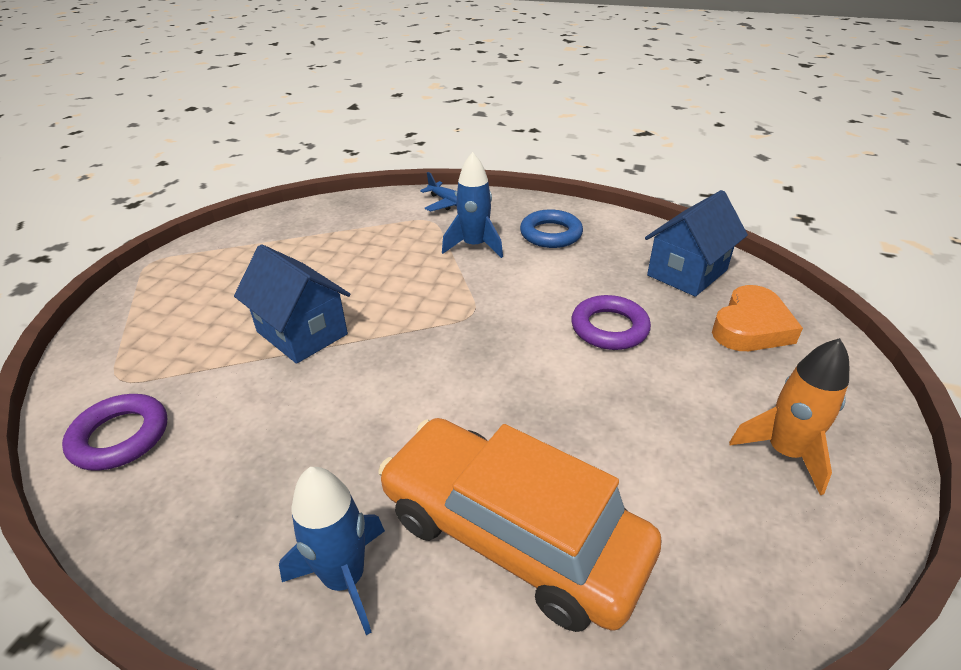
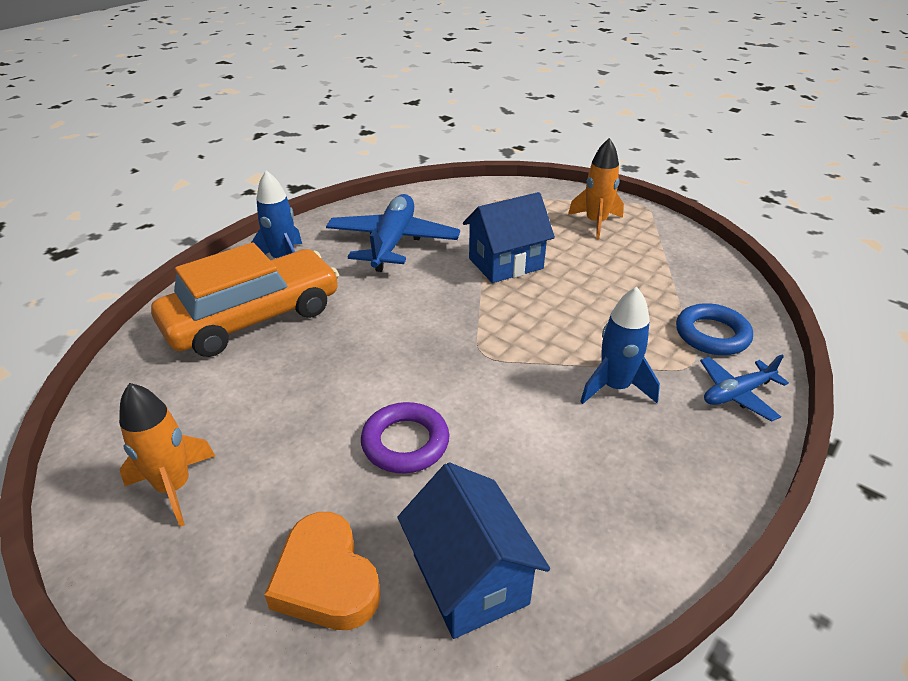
camera: 110 degrees right, 0 degrees up
purple ring [62,394,167,471] -> none
blue ring [520,209,583,248] -> blue ring moved to [676,303,753,355]
none -> blue plane [326,194,460,272]
none -> orange rocket [568,138,624,239]

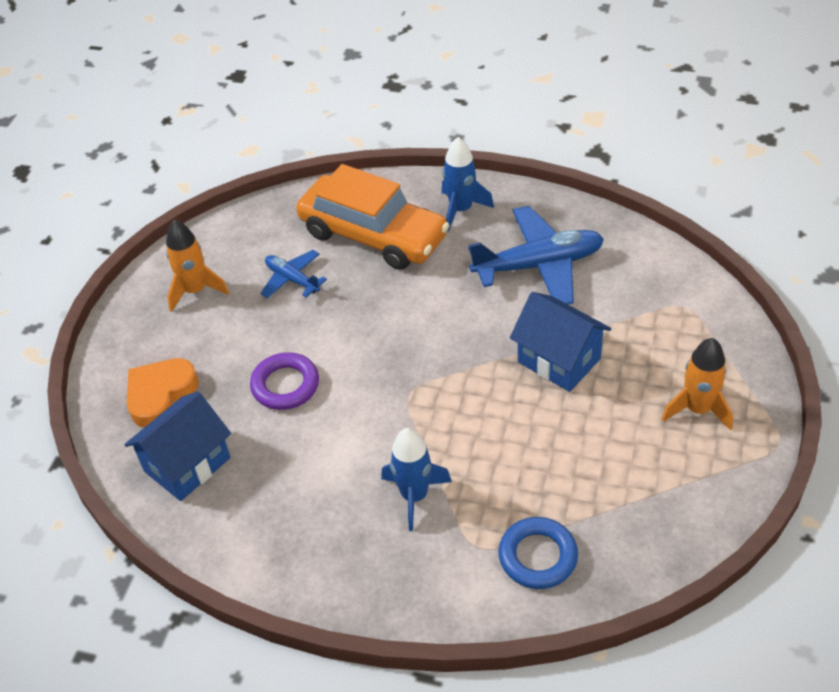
camera: 70 degrees right, 10 degrees up
blue plane [700,355,789,422] -> blue plane moved to [260,250,327,298]

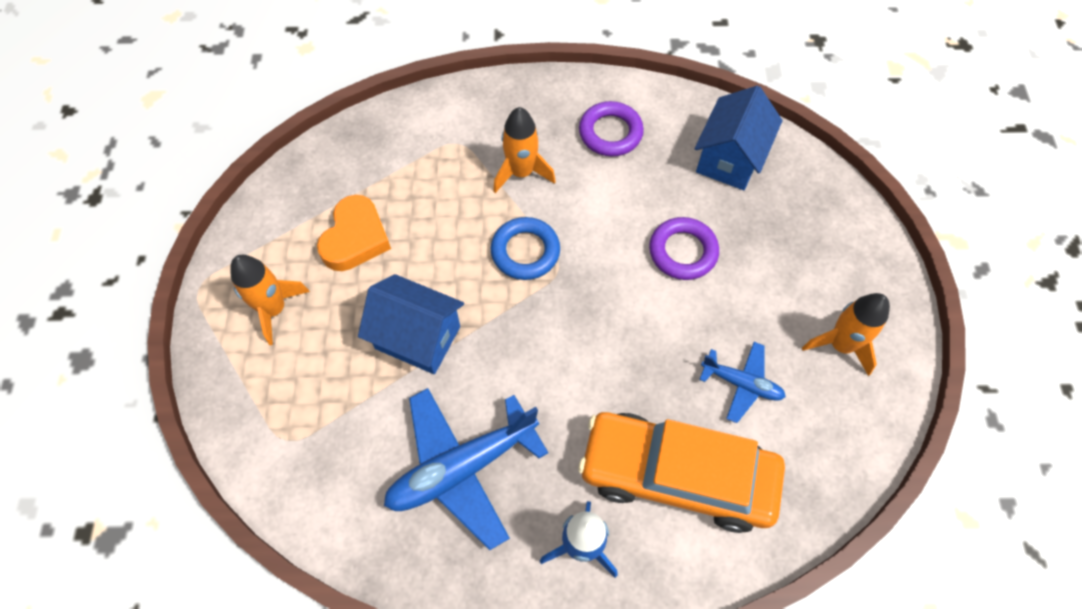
camera: 160 degrees right, 15 degrees up
orange heart [127,358,199,428] -> orange heart moved to [317,195,391,271]
blue rocket [381,428,452,531] -> orange rocket [493,107,556,193]
blue ring [498,517,578,589] -> blue ring moved to [491,217,560,280]
none -> purple ring [579,101,644,157]

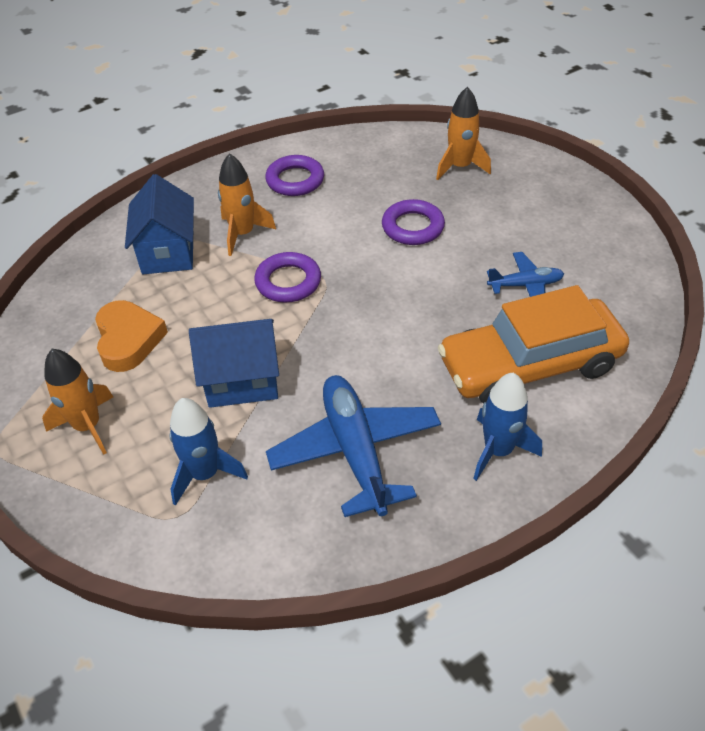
camera: 30 degrees left, 15 degrees down
blue plane [384,388,548,550] -> blue plane turned 135 degrees clockwise [266,375,441,517]
blue ring [491,217,560,280] -> purple ring [254,252,321,303]
blue house [695,86,783,190] -> blue house moved to [125,174,194,274]
orange rocket [802,293,890,376] -> orange rocket moved to [436,87,491,180]
none -> blue rocket [170,398,248,506]

